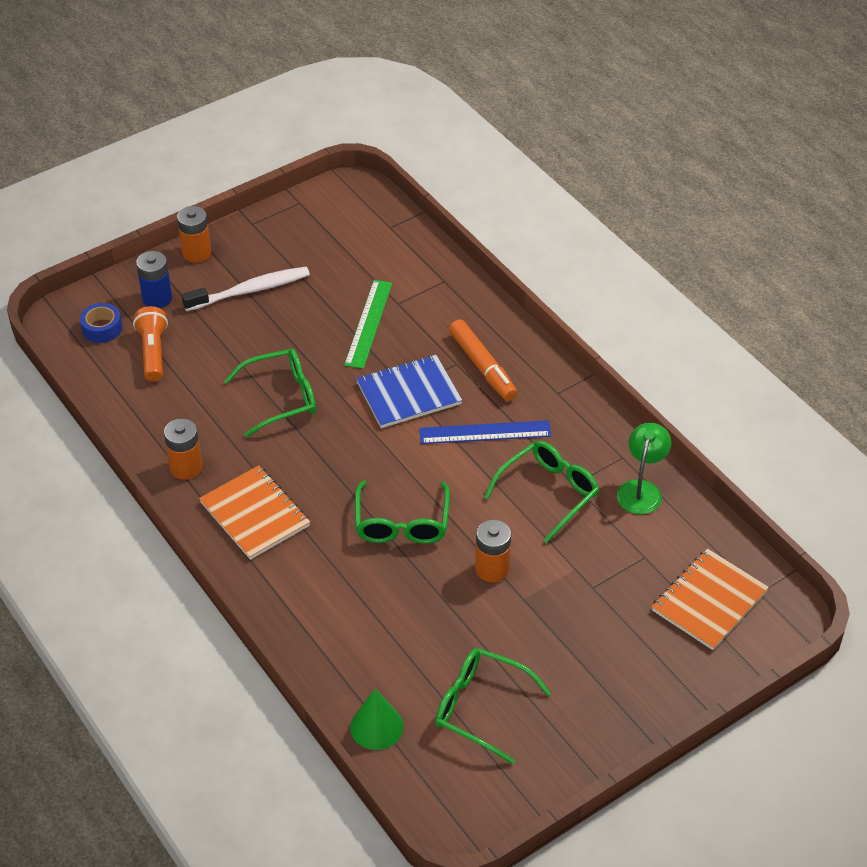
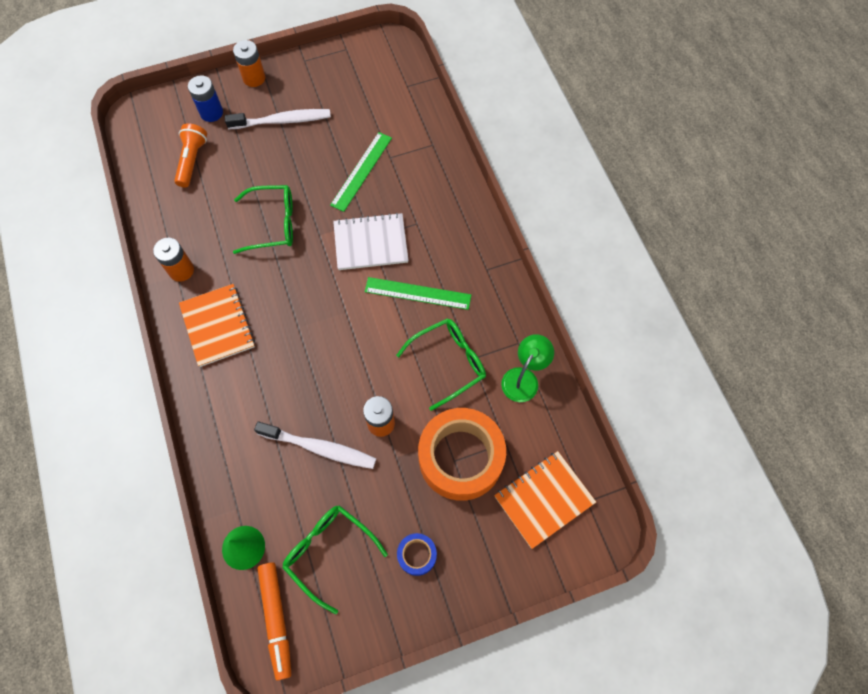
camera: 15 degrees right, 20 degrees up
blue tape [80,303,122,343] -> blue tape moved to [397,533,437,576]
green glasses [355,480,450,544] -> none
blue notebook [356,355,462,428] -> white notebook [333,213,409,270]
blue ruler [419,420,551,444] -> green ruler [365,277,471,310]
orange marker [449,319,517,401] -> orange marker moved to [257,562,291,681]
none -> white toothbrush [254,422,376,469]
none -> orange tape [418,408,506,501]

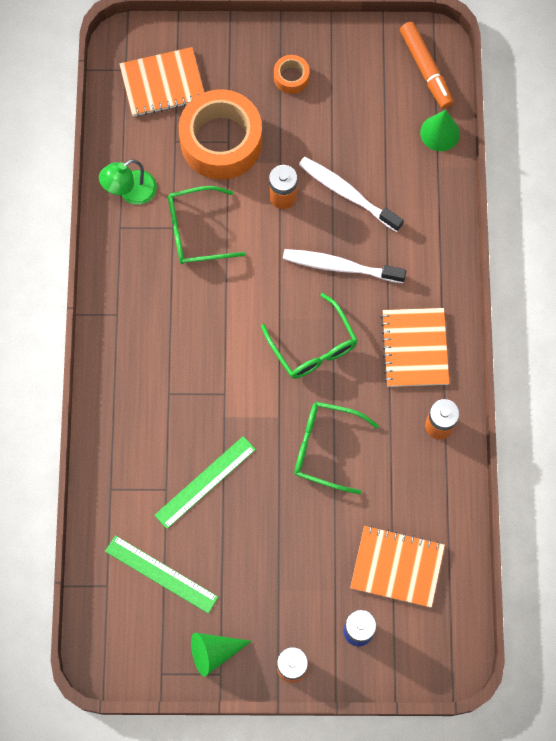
camera: 160 degrees left, 5 degrees up
orange flashlight [174,123,207,187] -> orange notebook [350,526,445,608]
white toothbrush [225,109,331,129] -> white toothbrush moved to [283,249,406,283]
orange marker [257,562,291,681] -> orange marker turned 150 degrees clockwise [400,22,453,109]
green glasses [282,505,388,614] -> green glasses moved to [261,293,358,379]
white notebook [333,213,409,270] -> none
green ruler [365,277,471,310] -> green ruler moved to [105,535,218,614]
blue tape [397,533,437,576] -> orange tape [274,55,310,94]
none -> green cone [191,633,252,677]

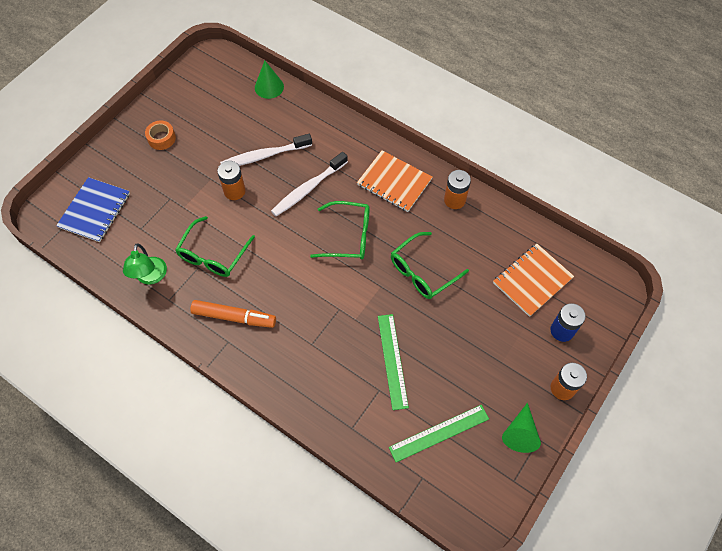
camera: 55 degrees left, 10 degrees down
orange notebook [119,47,204,117] -> blue notebook [56,177,130,242]
orange tape [179,89,262,180] -> none
orange marker [400,22,453,109] -> orange marker moved to [190,300,276,328]

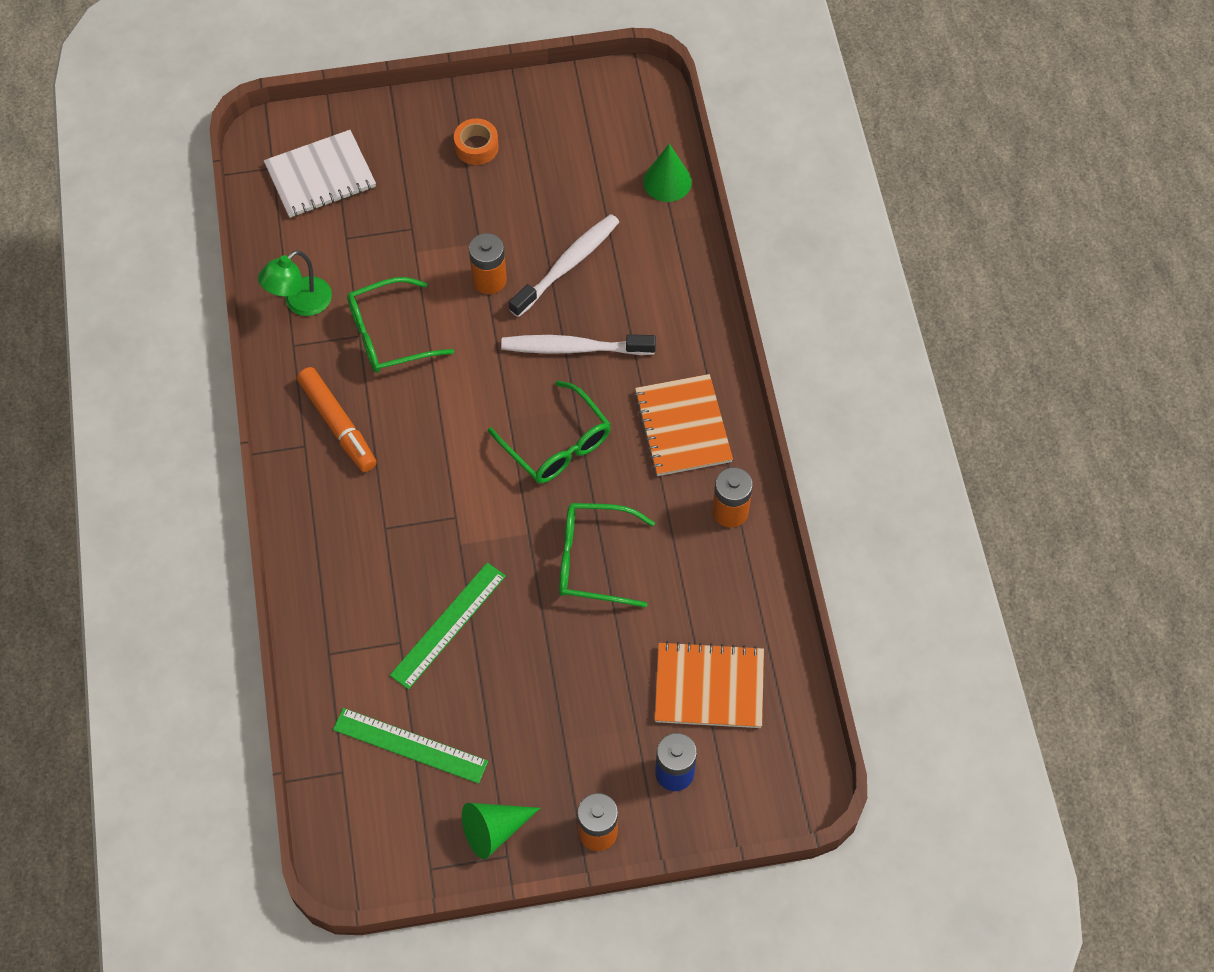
camera: 45 degrees right, 0 degrees up
blue notebook [56,177,130,242] -> white notebook [264,130,376,218]
white toothbrush [220,134,312,166] -> white toothbrush turned 105 degrees clockwise [509,214,619,317]

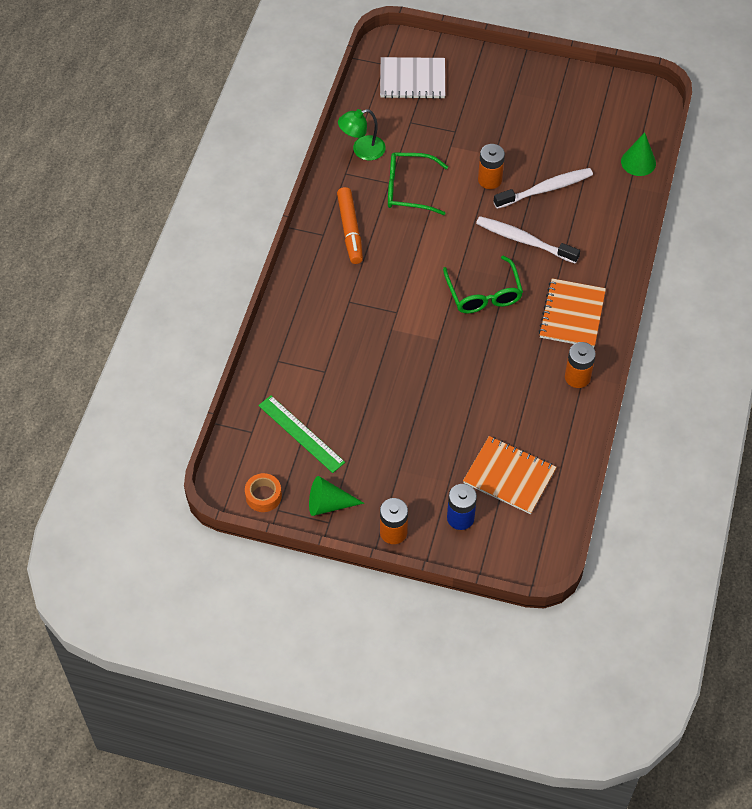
camera: 25 degrees right, 5 degrees down
green ruler [390,562,506,690] -> none
orange tape [454,118,499,165] -> orange tape moved to [245,473,282,512]
green glasses [559,503,655,608] -> none

